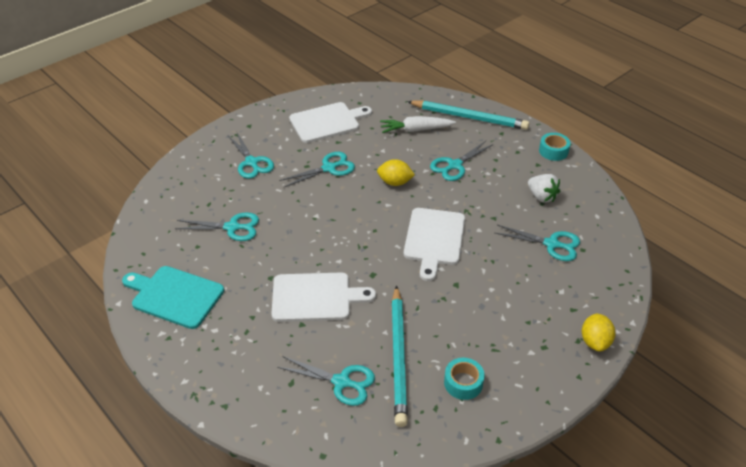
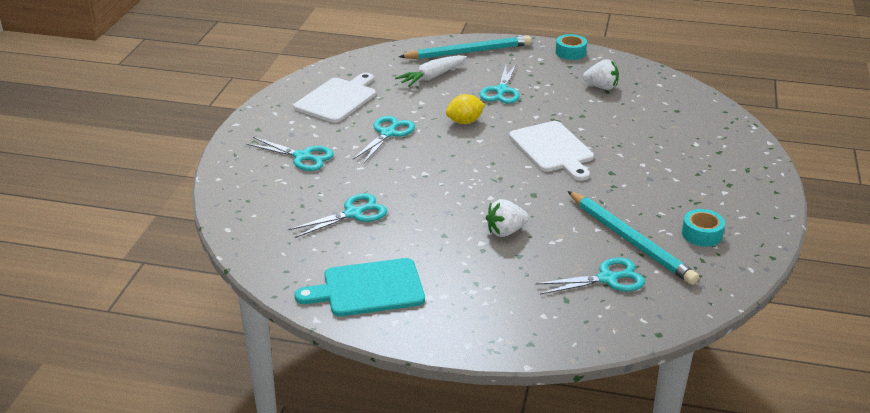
camera: 35 degrees left, 10 degrees down
white cutting board [271,272,376,322] -> white strawberry [486,199,529,237]
turquoise scissors [495,225,580,261] -> none
yellow lemon [582,313,615,352] -> none

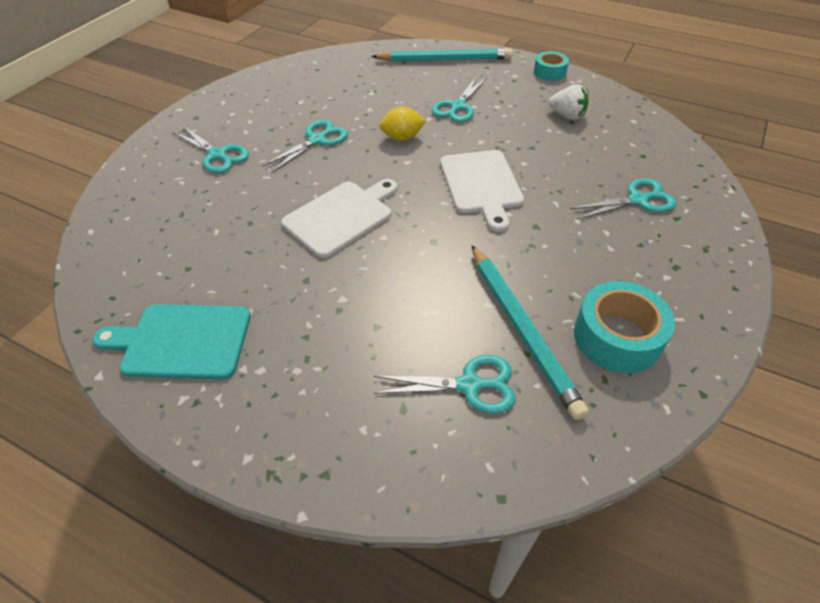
camera: 15 degrees right, 15 degrees up
turquoise scissors [288,193,387,238] -> turquoise scissors moved to [570,178,677,219]
white cutting board [294,73,376,123] -> white cutting board moved to [281,179,398,258]
white carrot [395,55,467,87] -> none
white strawberry [486,199,529,237] -> none
turquoise tape [682,209,725,247] -> turquoise tape [574,281,675,373], size x1.67

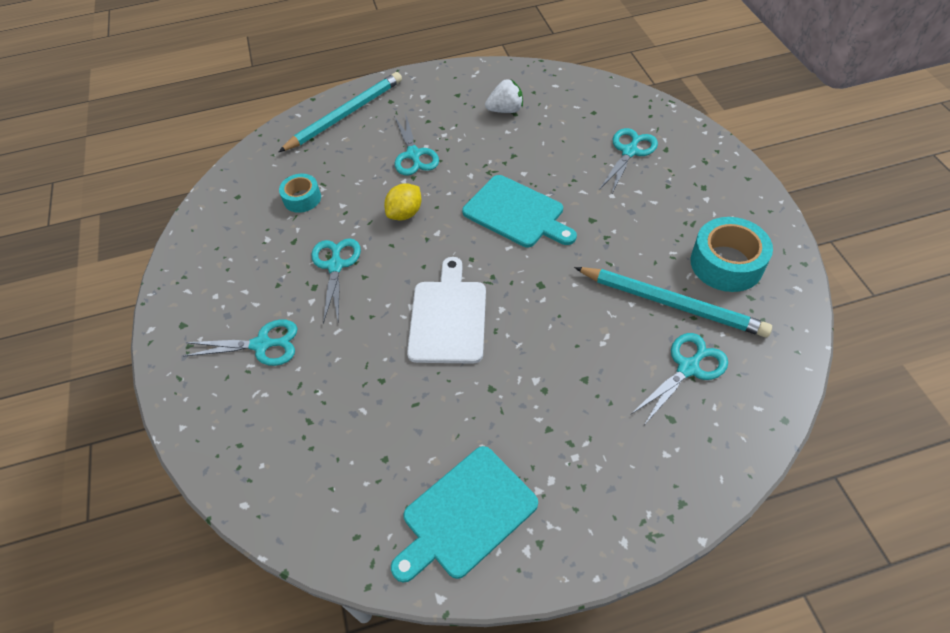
camera: 40 degrees left, 5 degrees up
white cutting board [440,150,524,232] -> turquoise cutting board [462,175,577,247]
turquoise tape [534,51,569,81] -> turquoise tape moved to [279,174,321,213]

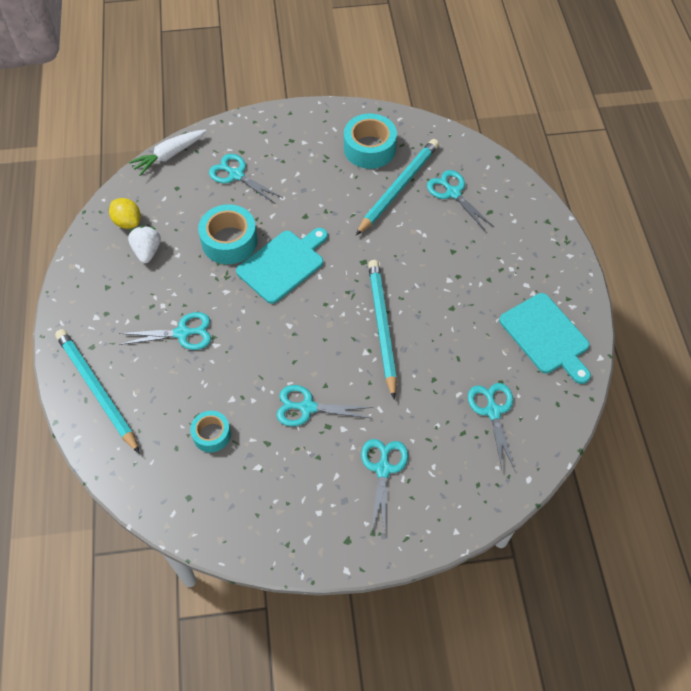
camera: 85 degrees left, 5 degrees up
yellow lemon [384,183,422,220] -> yellow lemon moved to [109,198,141,229]
white cutting board [407,257,486,364] -> turquoise pencil [368,260,397,400]
none -> white carrot [129,130,206,176]
none -> turquoise tape [198,204,257,264]
none -> turquoise scissors [468,383,515,473]

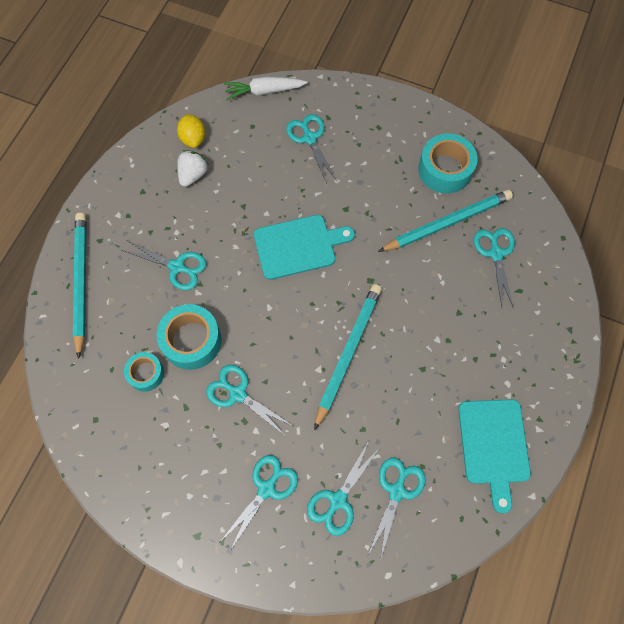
camera: 30 degrees right, 10 degrees up
turquoise tape [198,204,257,264] -> turquoise tape moved to [157,304,222,370]
none -> turquoise scissors [307,441,379,536]

